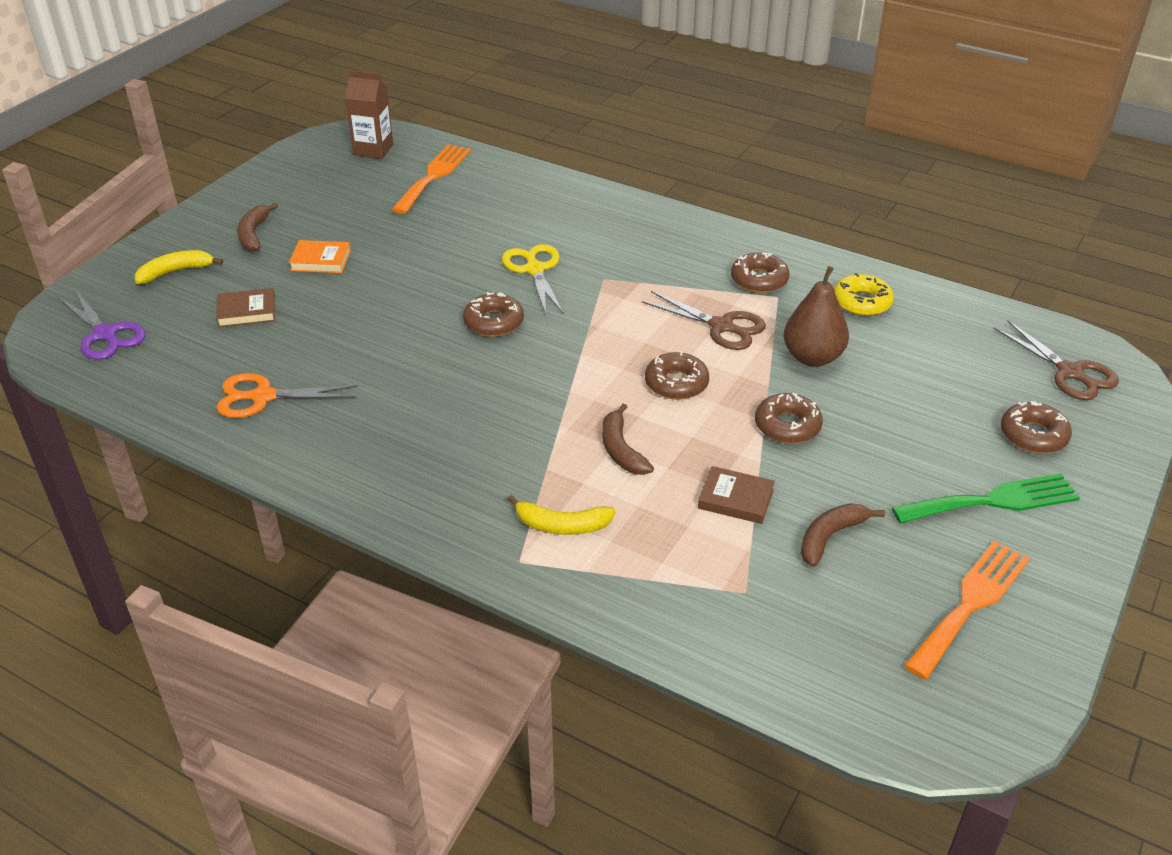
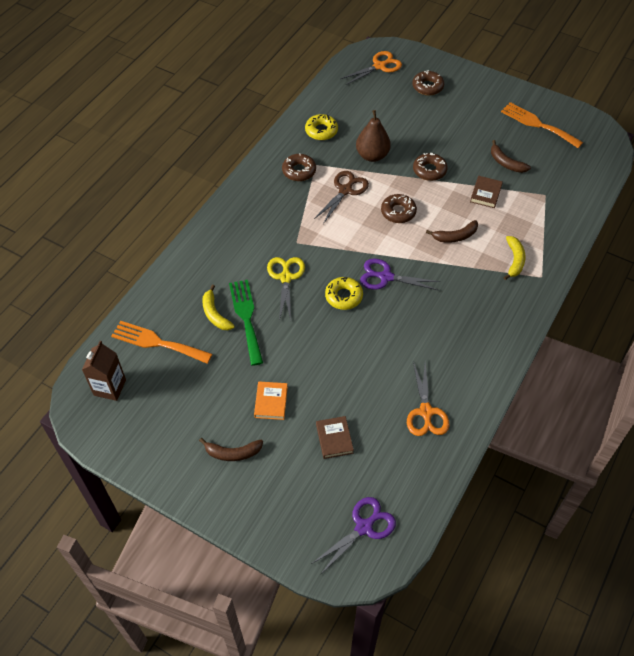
camera: 90 degrees left, 15 degrees up
yellow banana [135,250,223,284] -> yellow banana moved to [202,284,235,330]
brown donut [463,292,524,337] -> yellow donut [325,277,363,310]
yellow scissors [502,244,564,315] -> yellow scissors turned 105 degrees clockwise [267,257,305,321]
green fork [892,473,1080,523] -> green fork moved to [229,280,263,366]
brown scissors [994,320,1119,400] -> orange scissors [340,51,402,85]
none -> purple scissors [360,258,440,290]

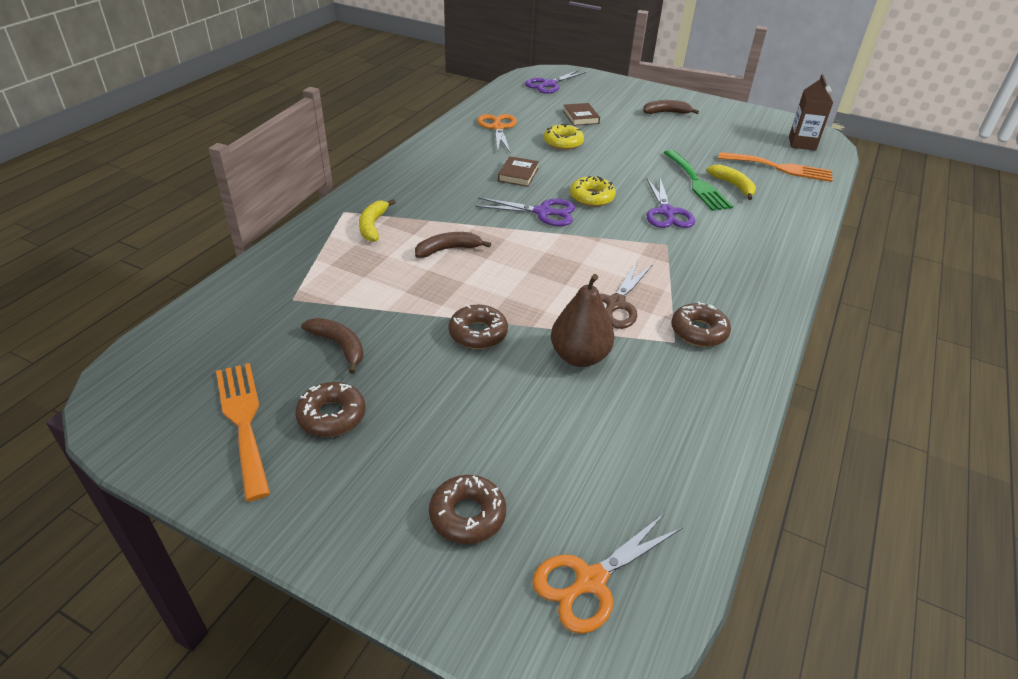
camera: 175 degrees right, 15 degrees down
orange book [254,381,288,420] -> none
yellow scissors [267,257,305,321] -> purple scissors [647,178,695,228]
yellow donut [305,114,338,140] -> yellow donut moved to [544,124,584,150]
brown donut [381,194,417,223] -> brown donut moved to [295,382,366,437]
brown book [470,176,503,208] -> brown book moved to [498,156,539,187]
orange fork [501,102,583,148] -> orange fork turned 150 degrees counterclockwise [216,363,270,501]

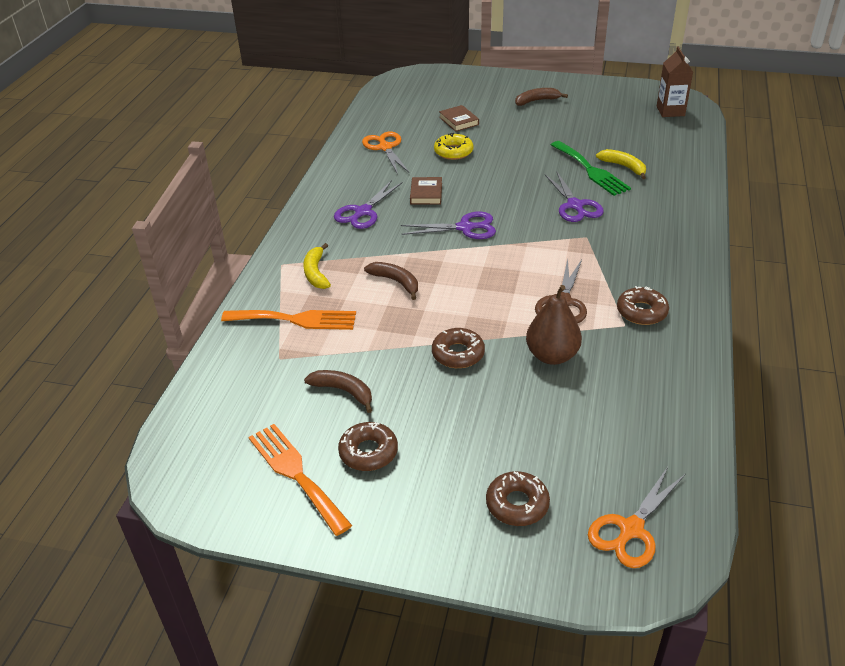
camera: 10 degrees left, 0 degrees up
brown banana [415,232,491,258] -> brown banana turned 75 degrees clockwise [364,262,418,300]
purple scissors [525,70,586,94] -> purple scissors moved to [334,180,402,229]
yellow donut [570,176,616,207] -> none
orange fork [718,152,833,182] -> orange fork moved to [221,310,356,330]

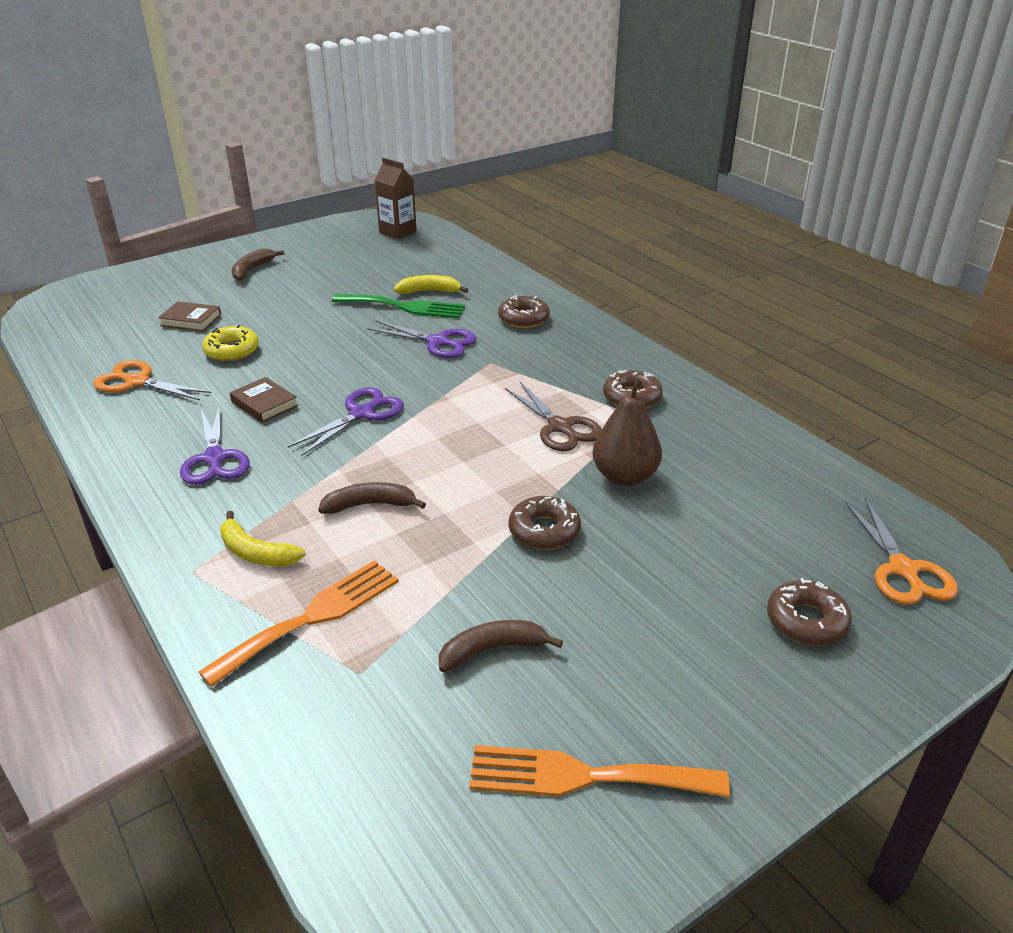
camera: 50 degrees left, 5 degrees down
brown donut [338,422,398,471] -> brown donut moved to [498,295,550,328]

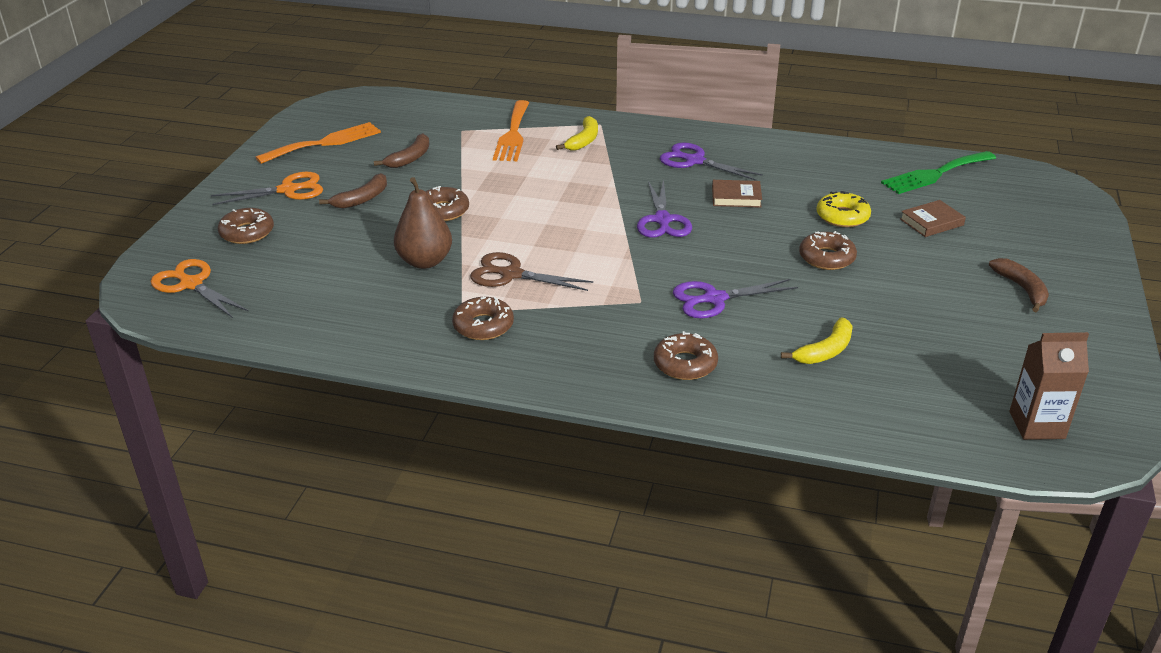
camera: 140 degrees right, 0 degrees up
orange scissors [93,360,212,400] -> orange scissors moved to [211,172,323,205]
yellow banana [220,511,306,566] -> yellow banana turned 120 degrees clockwise [556,116,598,151]
brown banana [318,482,426,514] -> brown banana moved to [319,173,387,209]
green fork [332,294,465,319] -> green fork moved to [881,151,996,194]
none -> brown donut [799,231,857,270]

